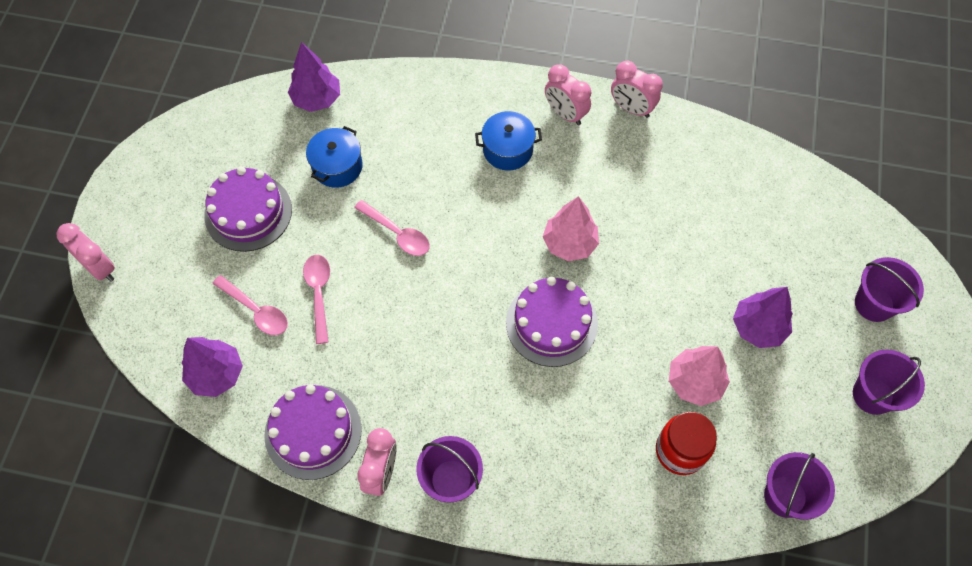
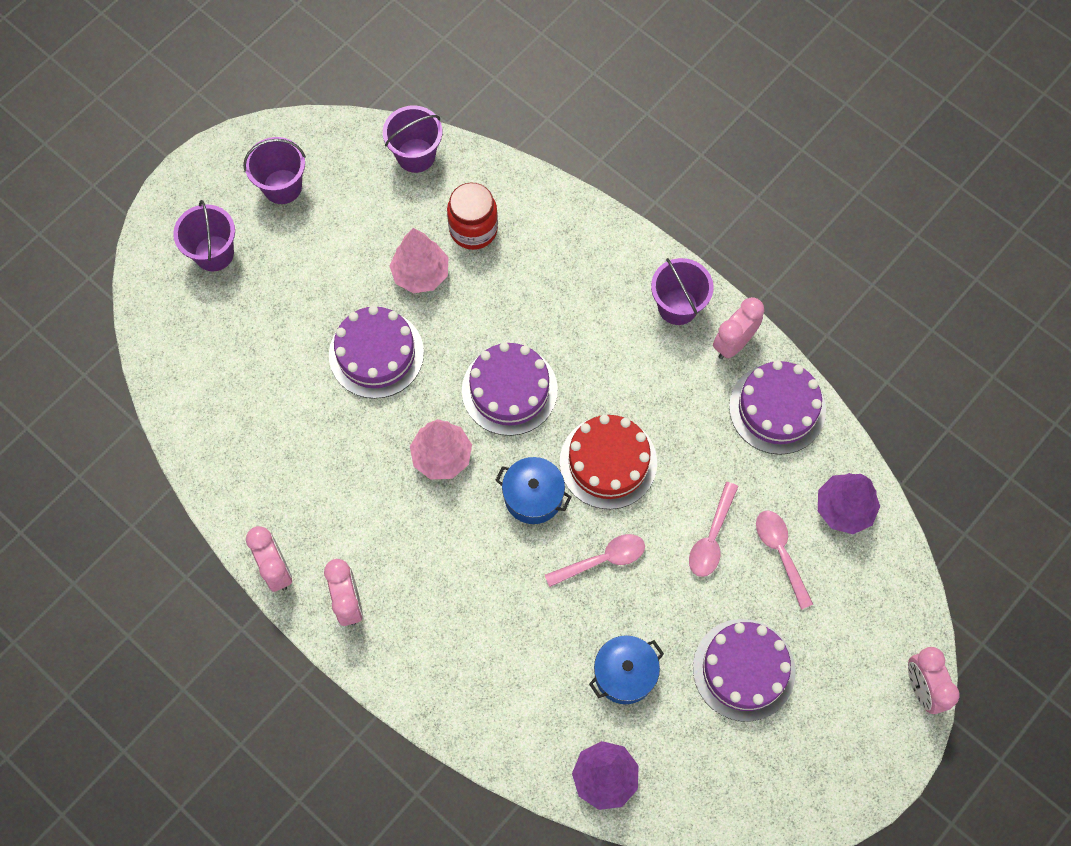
camera: 150 degrees left, 5 degrees up
pink spoon [354,200,430,256] -> pink spoon turned 90 degrees clockwise [545,534,645,587]
blue pot [475,111,542,170] -> blue pot moved to [495,457,572,524]
purple tree [733,287,793,348] -> none
none -> purple cake [329,305,424,399]
none -> red cake [560,414,657,509]

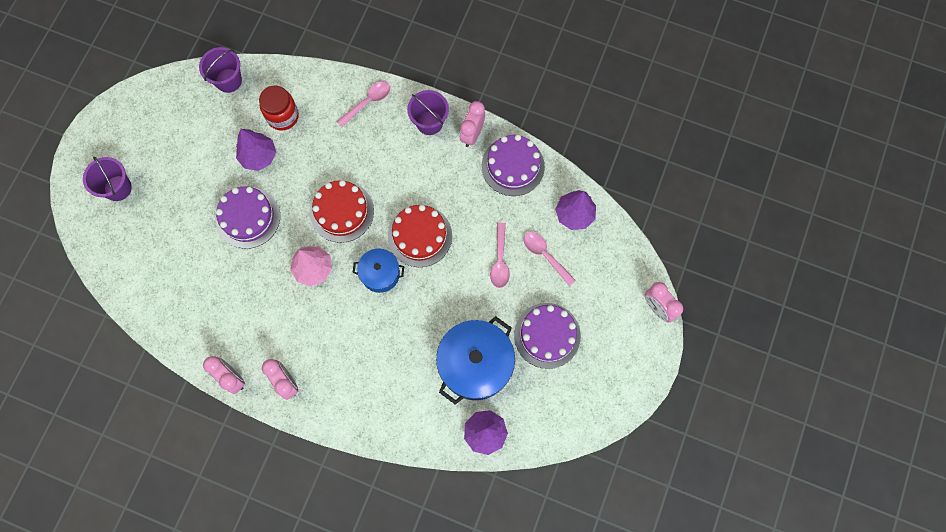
camera: 20 degrees left, 5 degrees up
purple bucket [243,137,306,204] -> none
pink tree [389,228,448,293] -> purple tree [236,129,276,171]
purple cake [462,342,558,436] -> red cake [310,180,374,243]
pink spoon [545,534,645,587] -> pink spoon moved to [337,81,390,127]
blue pot [589,635,664,704] -> blue pot [436,316,515,405], size x1.79

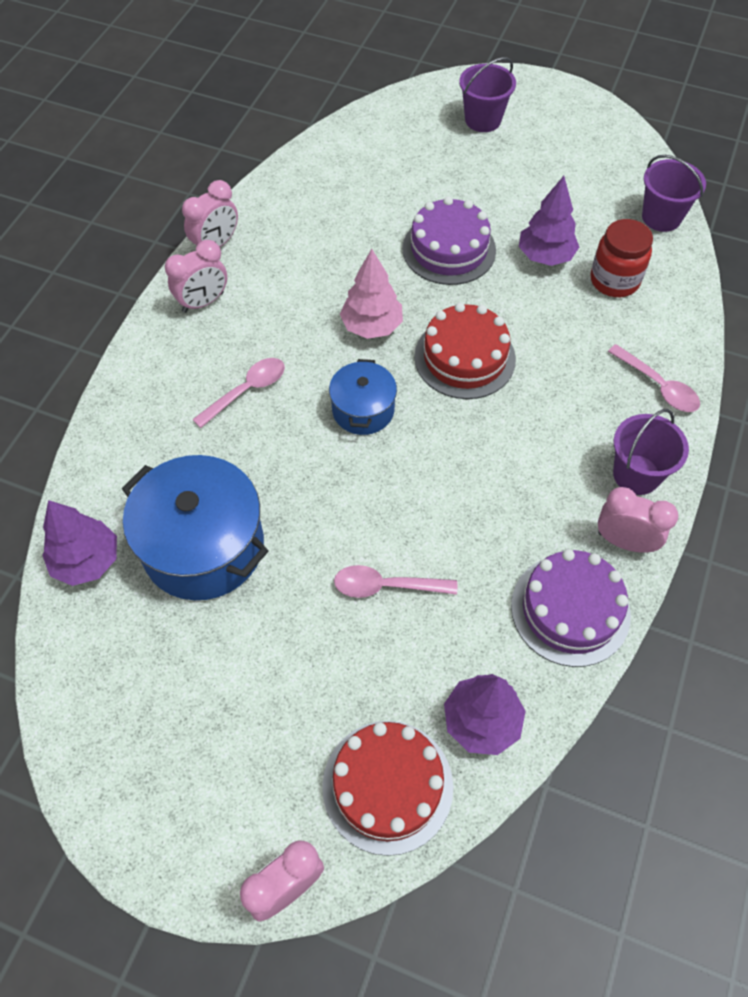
camera: 90 degrees right, 15 degrees down
red cake [388,205,452,267] -> red cake moved to [322,721,453,856]
purple cake [514,303,581,369] -> none
pink spoon [524,232,576,286] -> pink spoon moved to [192,358,285,428]

